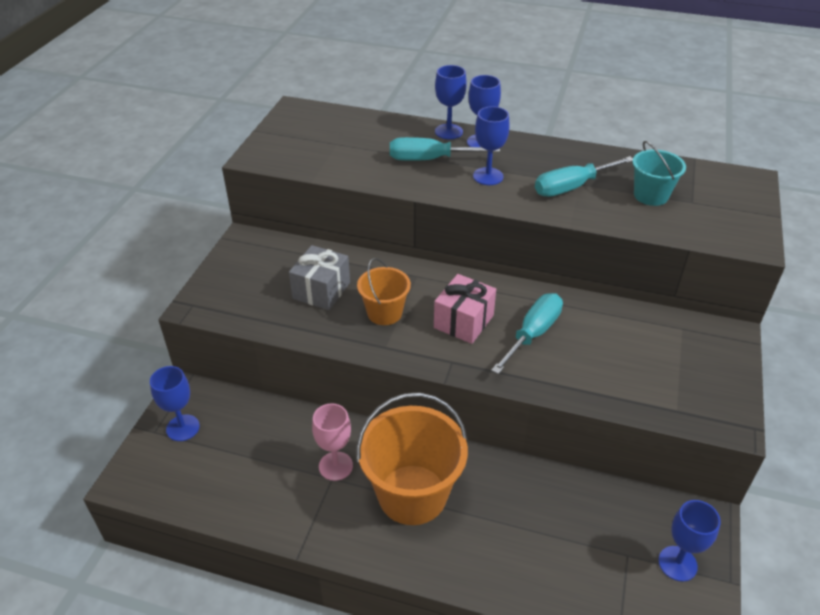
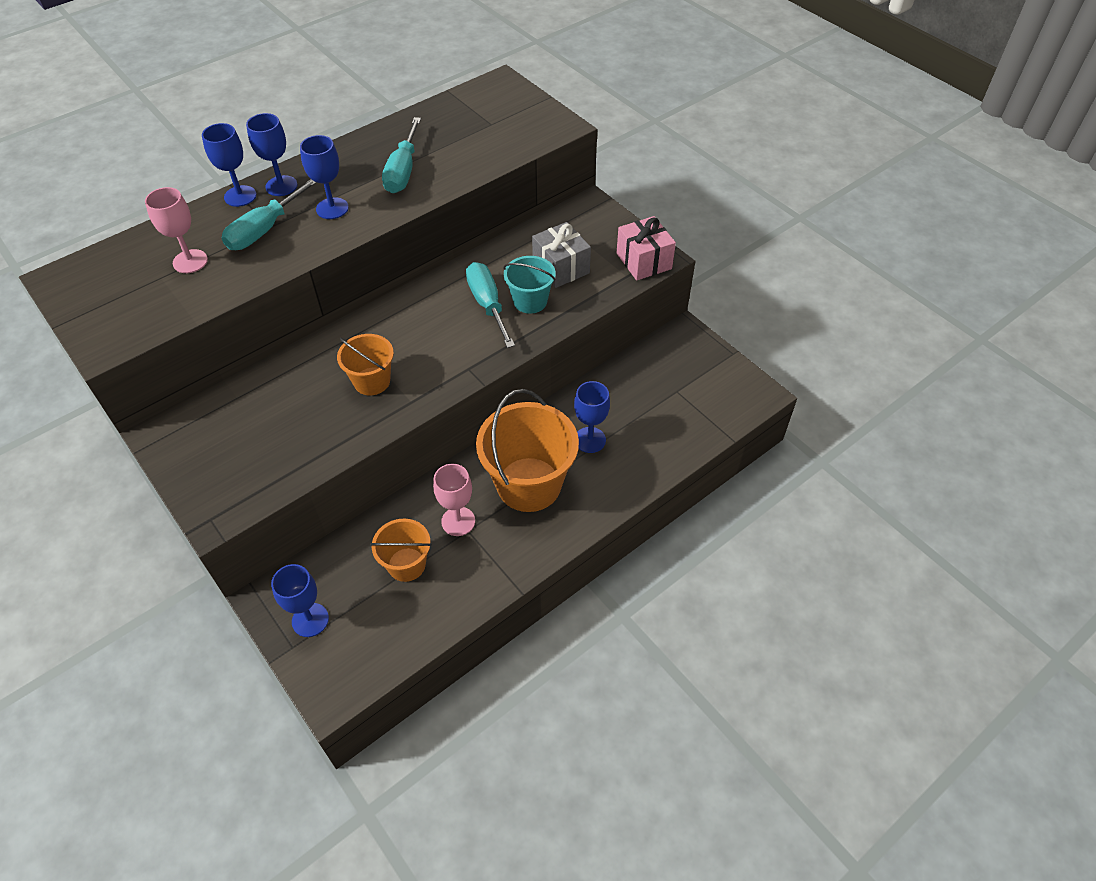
camera: 55 degrees left, 10 degrees up
grey gift [289,245,350,310] -> grey gift moved to [532,222,591,288]
pink gift [434,274,496,344] -> pink gift moved to [617,216,676,281]
turquoise bucket [632,141,686,206] -> turquoise bucket moved to [503,256,556,314]
blue goblet [658,500,721,582] -> blue goblet moved to [574,381,610,453]
none -> pink goblet [145,187,208,273]
none -> orange bucket [370,519,432,582]

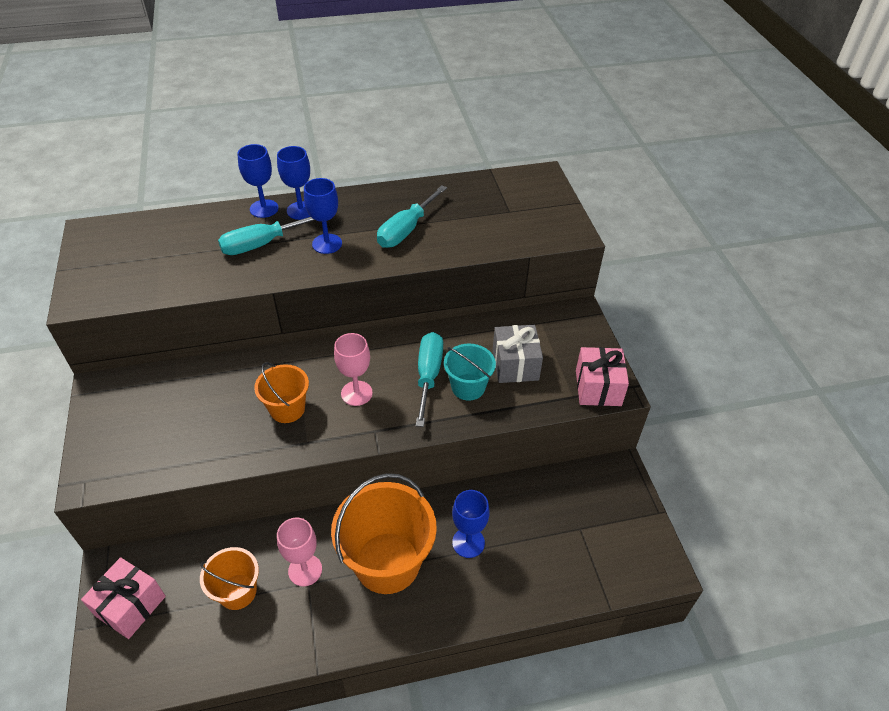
camera: 25 degrees right, 5 degrees down
pink goblet [145,187,208,273] -> pink goblet moved to [334,333,373,406]
blue goblet [271,564,329,637] -> pink gift [81,557,166,639]

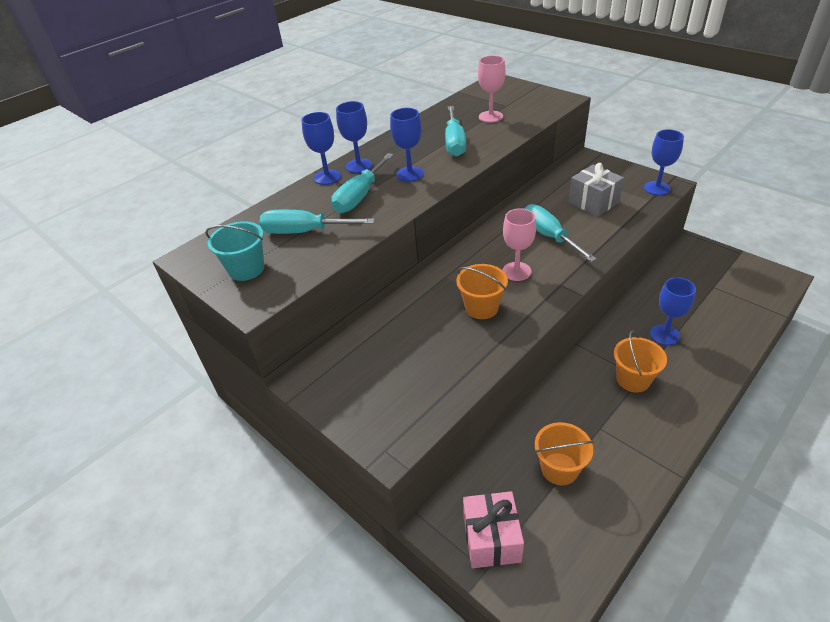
camera: 30 degrees left, 5 degrees down
pink goblet [277,517,322,586] -> pink goblet moved to [478,56,505,123]
orange bucket [331,473,437,594] -> orange bucket [614,330,667,392], size x0.55
turquoise bucket [444,344,496,401] -> turquoise bucket moved to [205,221,264,281]
pink gift [576,347,629,406] -> blue goblet [644,129,684,195]
none -> turquoise screwdriver [259,210,375,234]

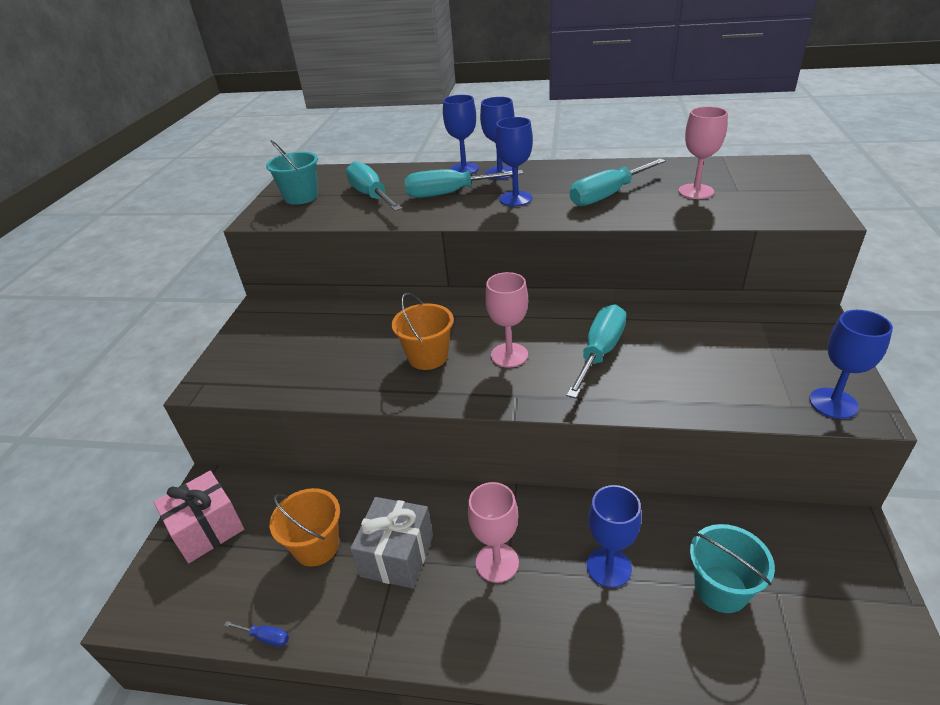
camera: 55 degrees right, 5 degrees down
grey gift [568,163,624,216] -> grey gift moved to [350,497,433,589]
orange bucket [614,330,667,392] -> pink goblet [468,482,519,583]
none -> blue screwdriver [224,621,289,647]
none -> turquoise bucket [690,524,775,613]

